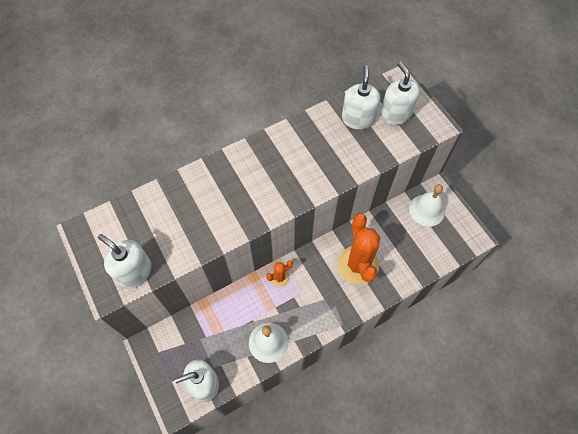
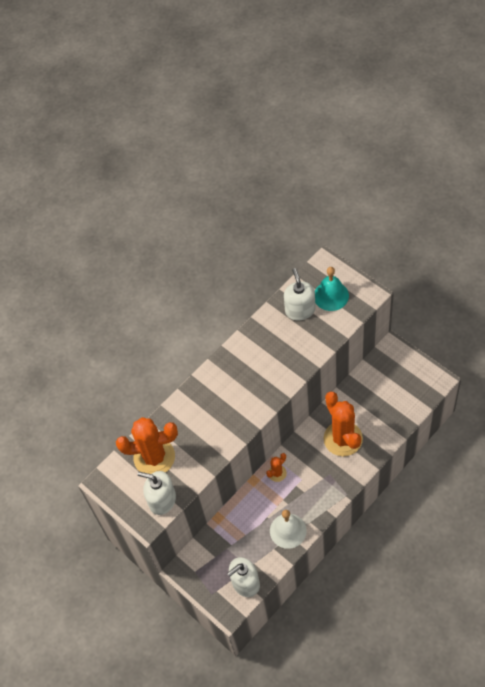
camera: 10 degrees left, 5 degrees down
white soap dispenser [380,62,420,125] -> turquoise bell [315,267,349,311]
white bell [409,184,445,227] -> none
none -> orange cactus [116,417,178,474]

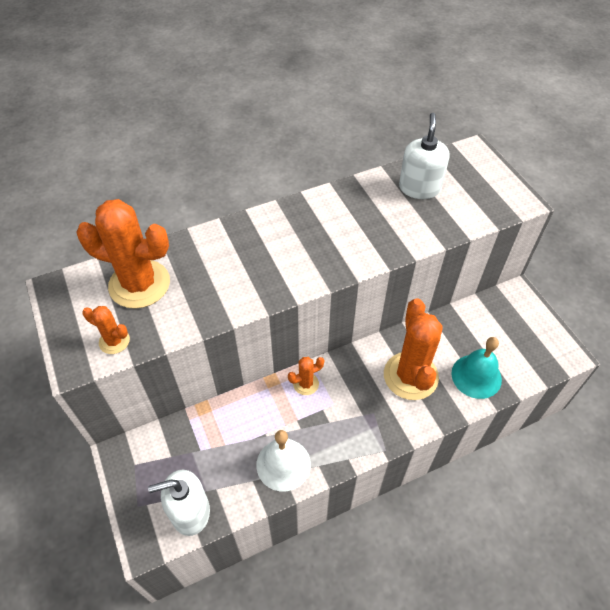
camera: 15 degrees right, 5 degrees down
white soap dispenser [138,471,176,515] -> orange cactus [82,306,130,354]
turquoise bell [315,267,349,311] -> turquoise bell moved to [451,337,502,399]

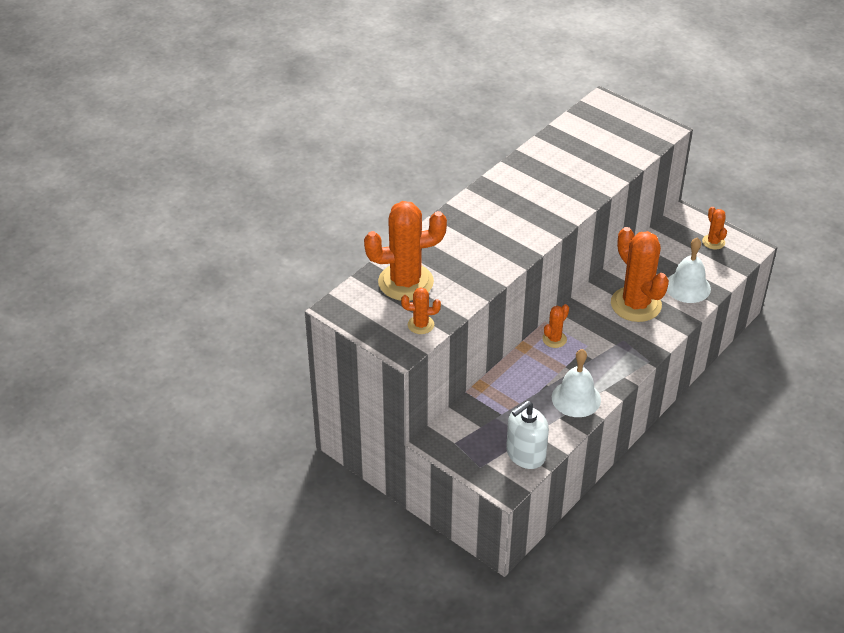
camera: 25 degrees left, 10 degrees down
white soap dispenser [399,113,450,199] -> none
turquoise bell [451,337,502,399] -> white bell [667,238,711,303]
none -> orange cactus [702,207,727,250]

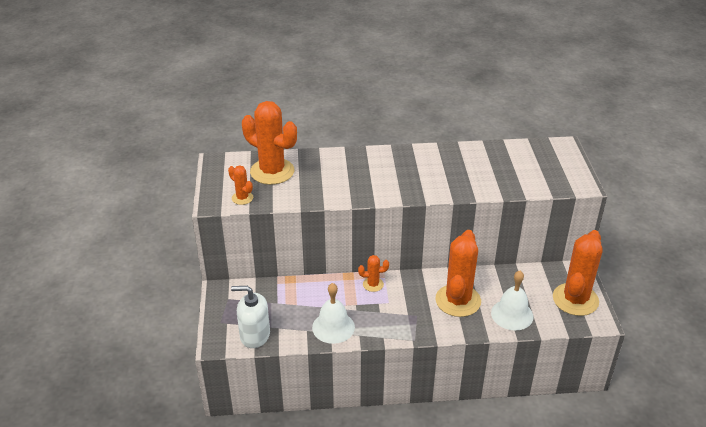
camera: 45 degrees right, 5 degrees down
orange cactus [702,207,727,250] -> orange cactus [553,230,602,316], size x2.13

